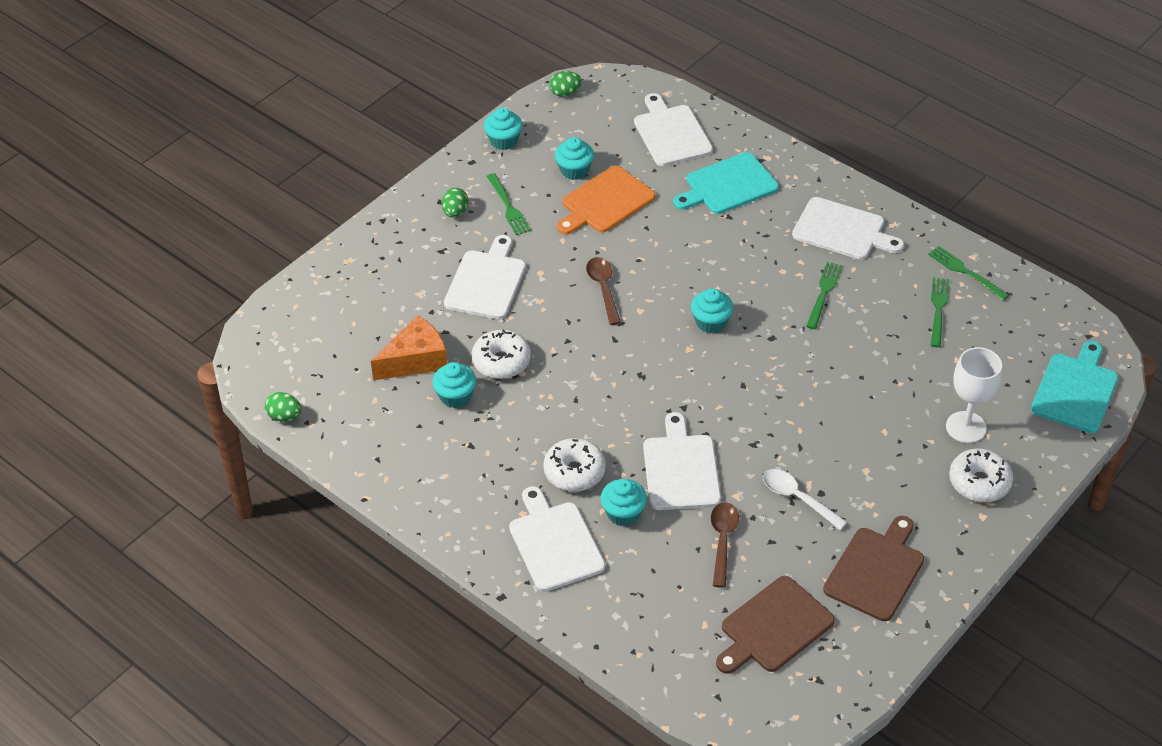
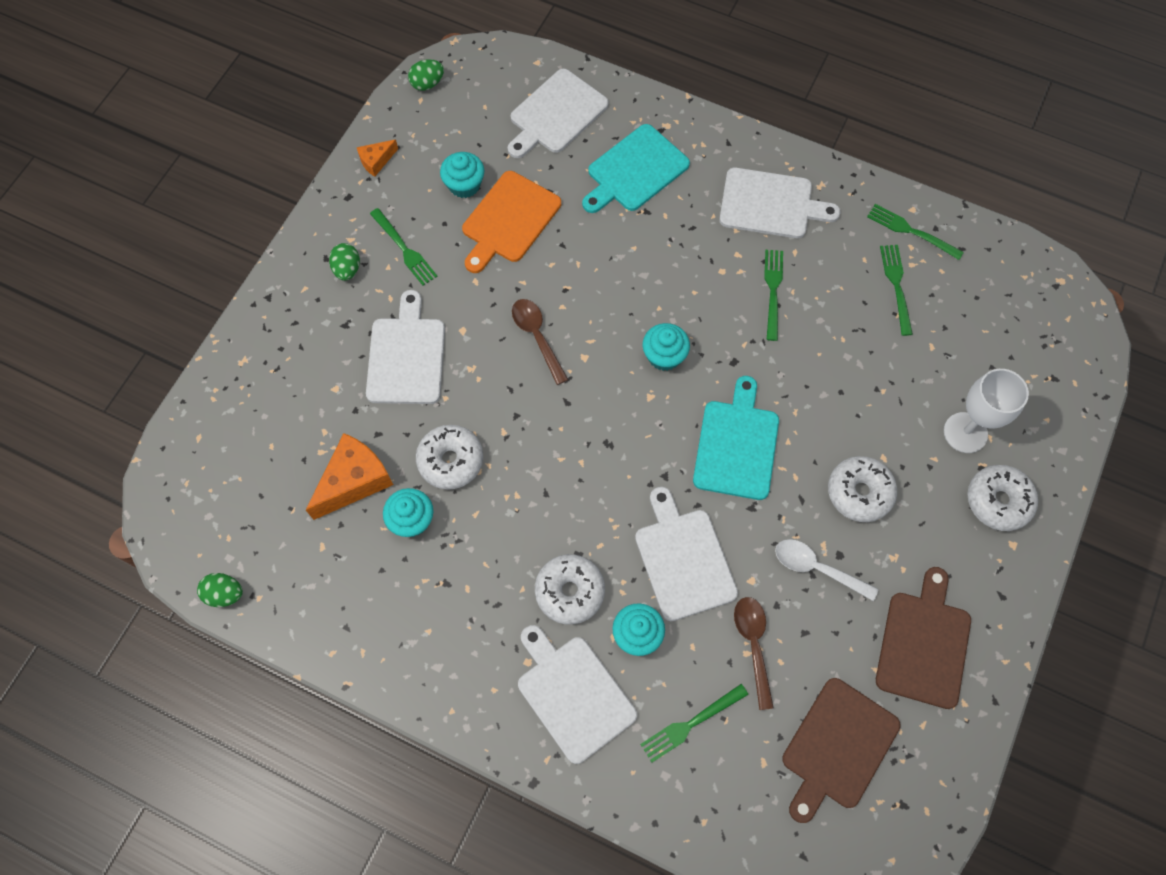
camera: 15 degrees left, 20 degrees up
turquoise cupcake [484,107,523,150] -> orange cheese [357,139,398,177]
white cutting board [634,93,713,166] -> white cutting board turned 105 degrees counterclockwise [508,69,609,158]
turquoise cutting board [1031,341,1118,433] -> turquoise cutting board moved to [693,376,779,500]
none -> green fork [640,684,748,763]
none -> white donut [828,456,897,522]

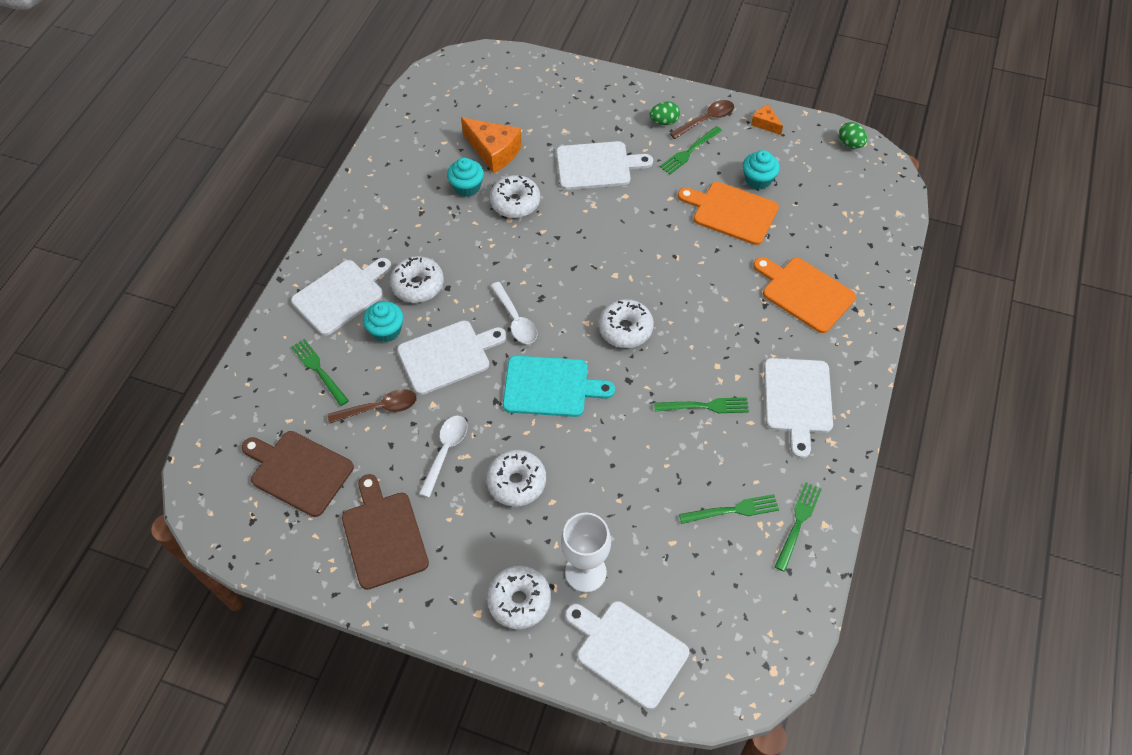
camera: 85 degrees right, 10 degrees down
green egg [197,573,243,607] -> none
white cutting board [508,69,609,158] -> white cutting board moved to [565,601,689,709]
brown spoon [512,299,569,385] -> brown spoon moved to [670,100,734,139]
turquoise cutting board [582,124,690,213] -> orange cutting board [753,257,856,333]
turquoise cupcake [642,323,690,371] -> white donut [599,299,654,348]
brown cutting board [876,567,971,709] -> brown cutting board turned 120 degrees counterclockwise [342,474,429,590]
none -> white spoon [491,282,537,344]

